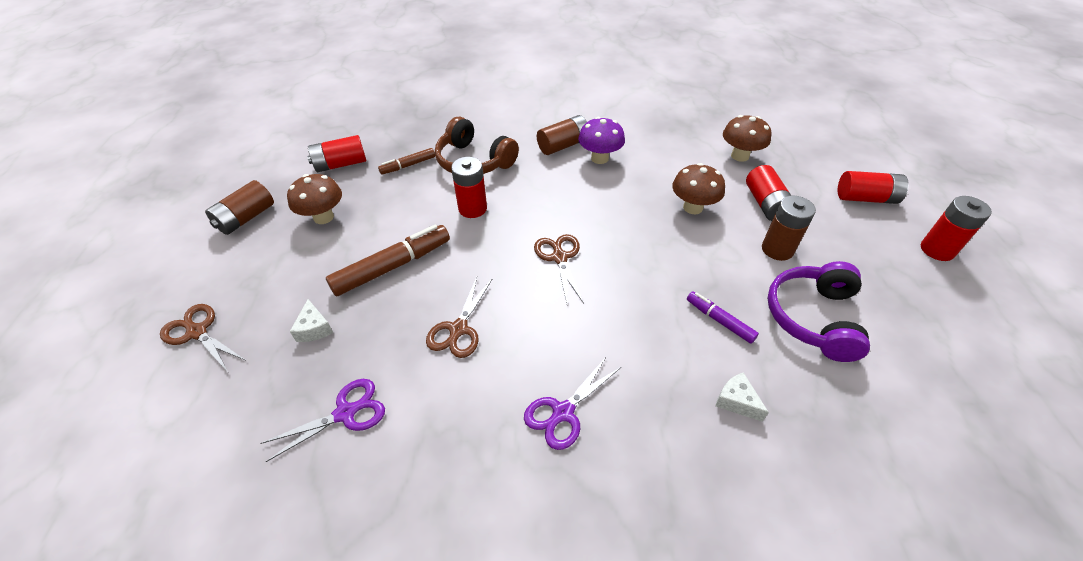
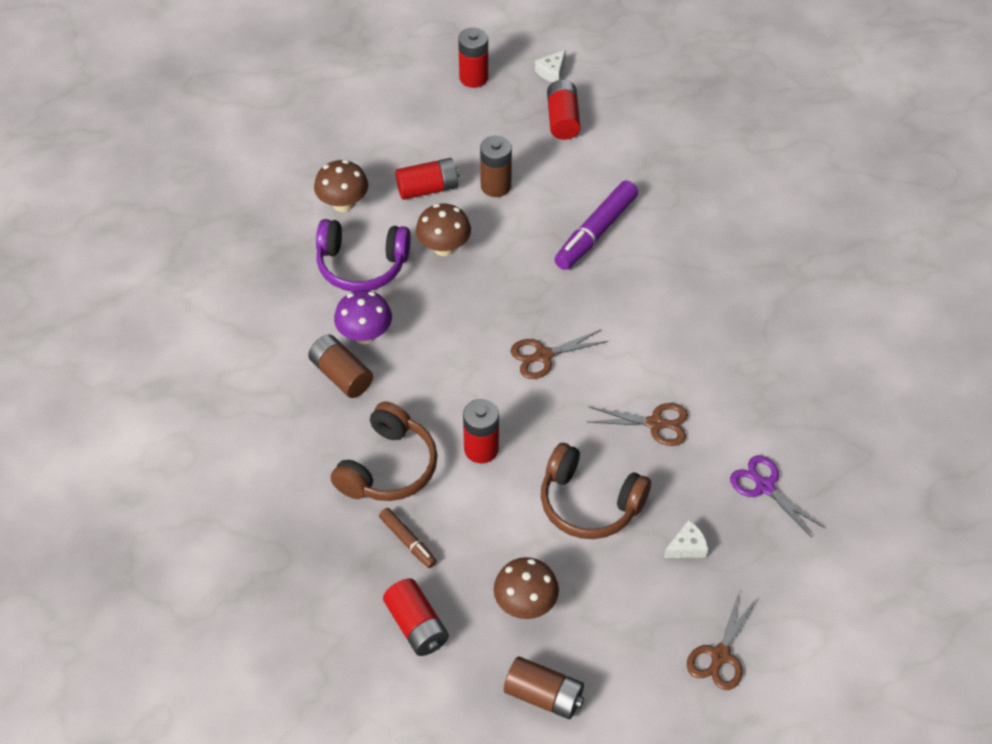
camera: 100 degrees left, 5 degrees up
brown marker [326,225,450,296] -> brown headphones [541,443,651,539]
purple scissors [524,357,621,450] -> none
purple marker [687,291,759,344] -> purple marker [554,181,638,270], size x1.81
white cheese [715,372,769,422] -> white cheese moved to [535,50,565,82]
purple headphones [767,261,870,362] -> purple headphones moved to [316,219,411,292]
red battery [838,171,909,204] -> red battery moved to [547,80,580,140]

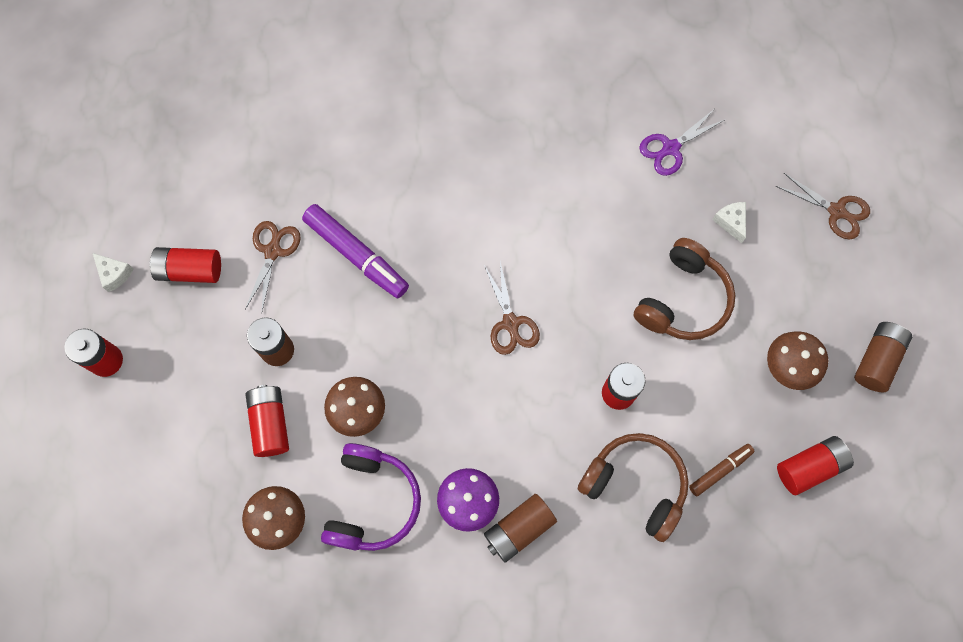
camera: 85 degrees left, 20 degrees up
brown scissors [587,403,688,446] -> brown scissors moved to [245,221,301,311]

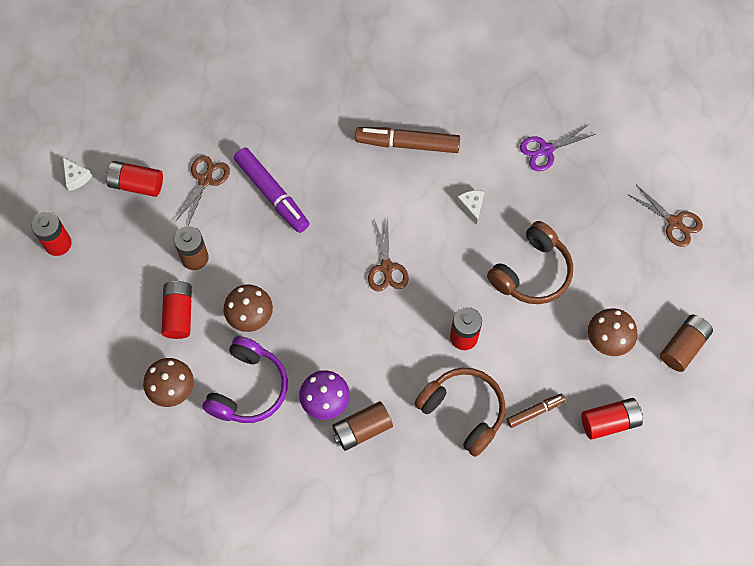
camera: 10 degrees right, 5 degrees down
white cheese [712,202,746,243] -> white cheese moved to [457,190,484,225]
none -> brown marker [355,127,460,153]

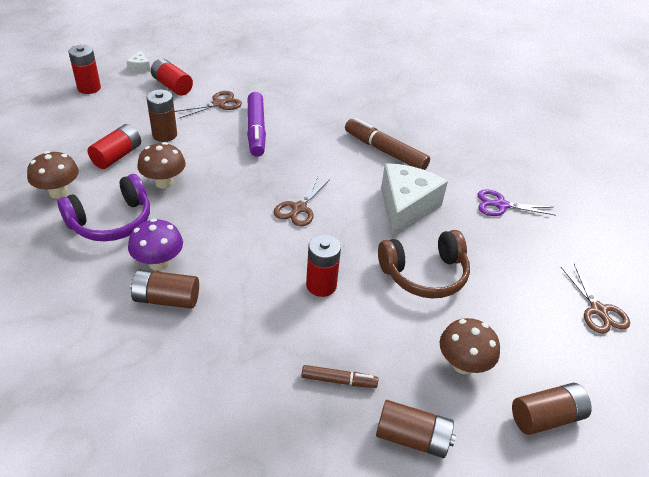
camera: 30 degrees right, 25 degrees down
brown headphones [414,368,505,457] -> none
white cheese [457,190,484,225] -> white cheese [381,163,448,238], size x2.37
red battery [581,398,643,440] -> brown battery [376,400,456,458]

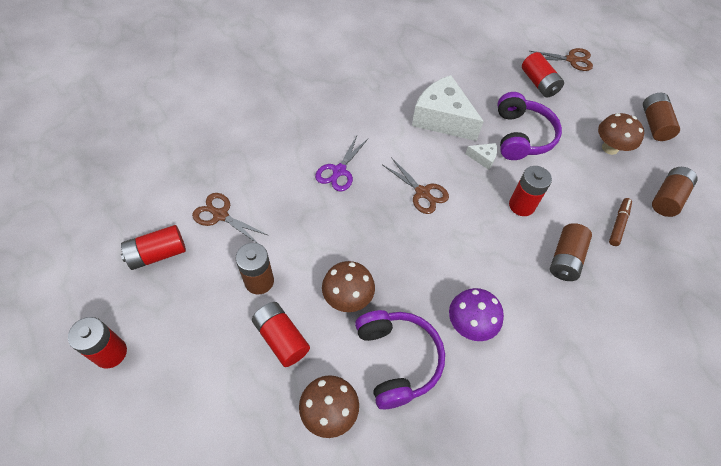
camera: 70 degrees left, 15 degrees up
white cheese [127,50,150,72] -> white cheese moved to [466,143,497,170]
brown battery [131,270,199,309] -> brown battery moved to [550,223,592,281]
brown scissors [175,91,242,118] -> brown scissors turned 45 degrees counterclockwise [192,193,269,243]
purple marker [247,92,266,157] -> none
brown marker [345,118,430,170] -> none
brown headphones [378,230,470,298] -> purple headphones [498,92,562,160]
purple scissors [478,189,556,216] -> purple scissors moved to [315,134,369,192]
none -> red battery [522,52,564,97]

